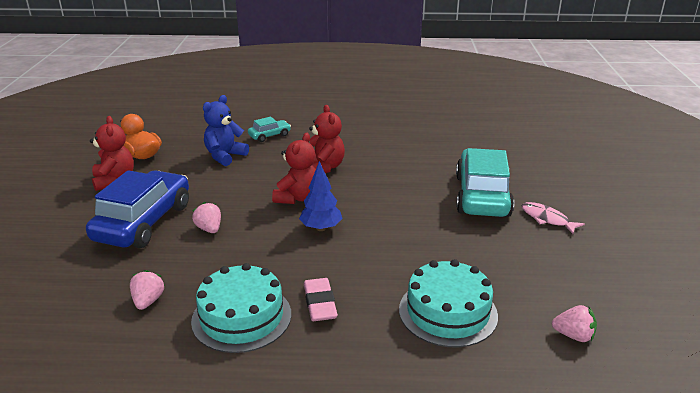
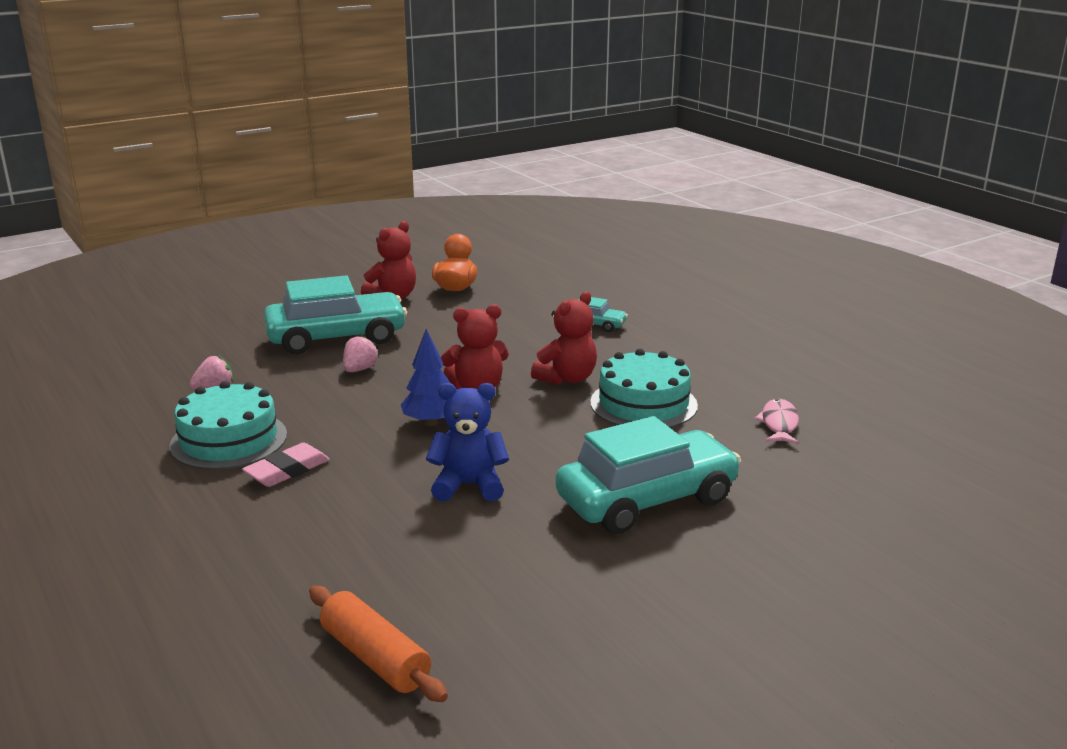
camera: 55 degrees right, 5 degrees down
blue car [86,170,189,248] -> turquoise car [264,275,407,354]
blue teddy bear [203,95,249,166] -> blue teddy bear moved to [426,383,509,501]
turquoise cake [399,259,498,347] -> turquoise cake moved to [590,349,698,428]
pink fish [522,202,585,234] -> pink fish moved to [754,399,799,445]
pink strawberry [552,305,597,342] -> orange rolling pin [309,586,448,702]

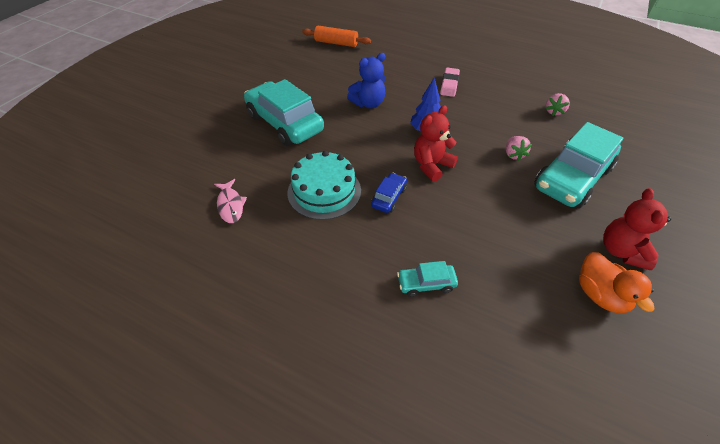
camera: 150 degrees right, 25 degrees up
turquoise cake [169,381,287,470] -> none
red teddy bear [531,291,597,385] -> blue car [371,173,407,213]
turquoise car [555,416,741,534] -> turquoise car turned 105 degrees clockwise [244,79,324,146]

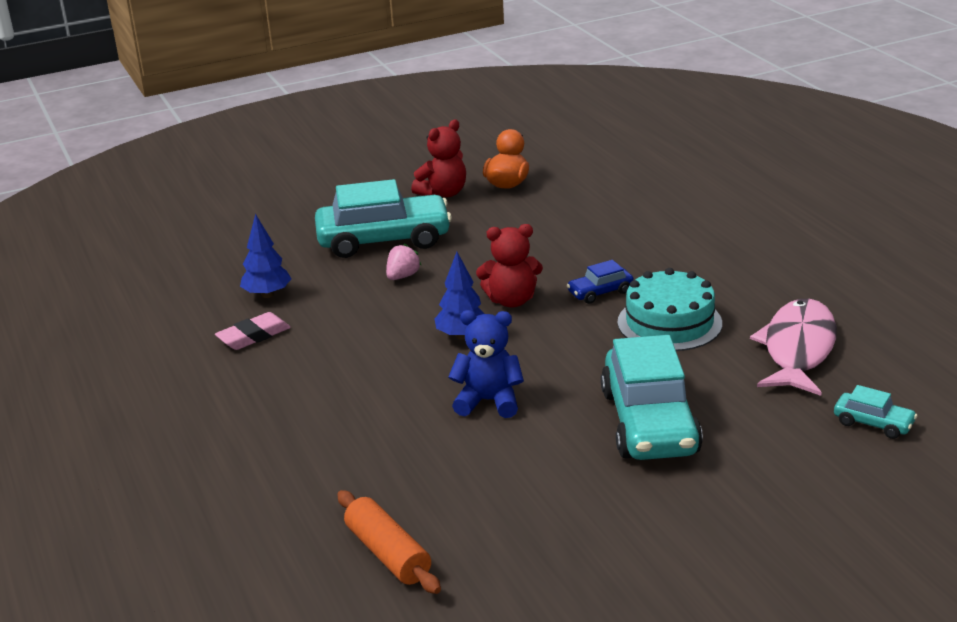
camera: 140 degrees left, 20 degrees down
pink fish [214,179,247,223] -> pink fish [750,299,837,396], size x1.93
turquoise car [397,261,458,297] -> turquoise car moved to [834,385,918,439]
pink eraser [440,68,460,97] -> pink eraser moved to [215,312,291,350]
pink strawberry [545,93,570,116] -> blue tree [240,214,292,298]

